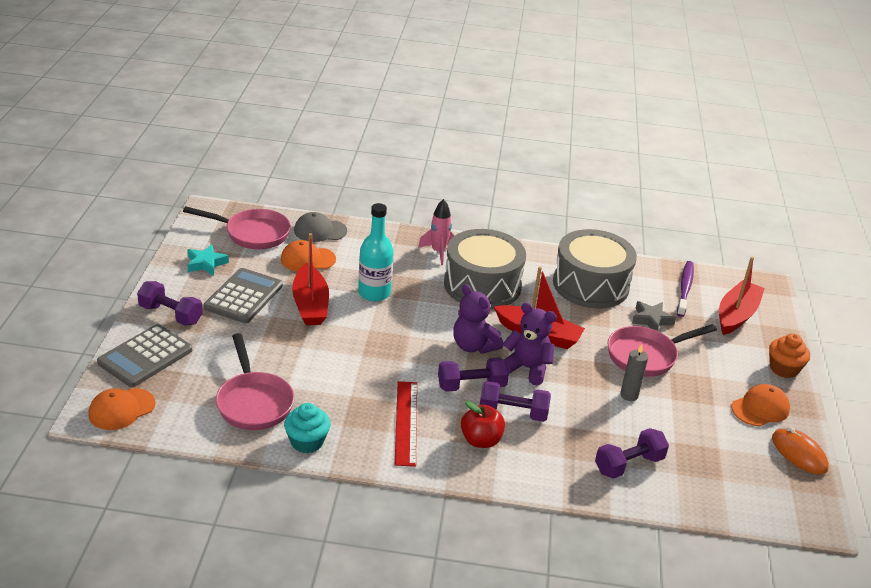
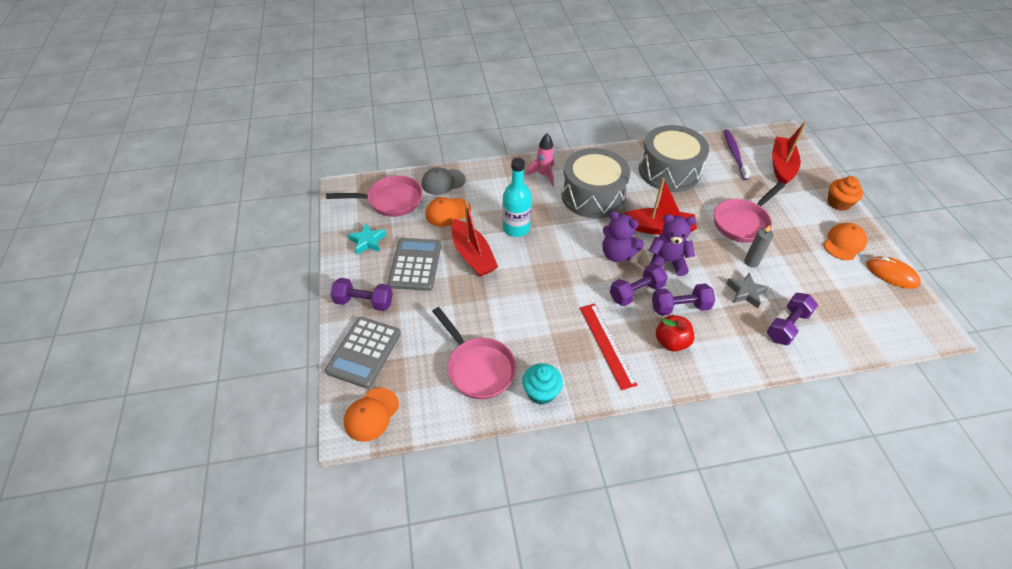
camera: 15 degrees left, 15 degrees up
grey star [632,301,676,331] -> grey star moved to [726,273,769,308]

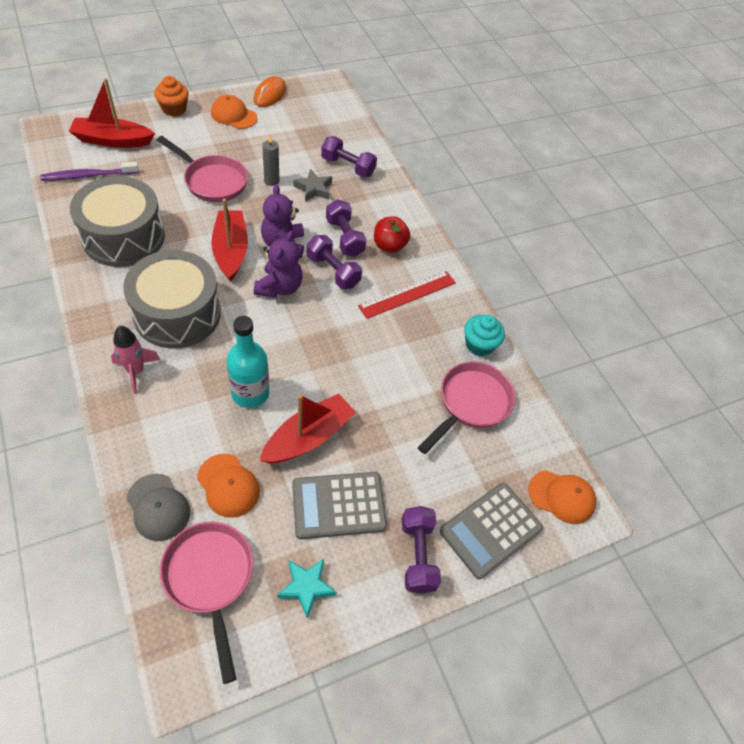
camera: 110 degrees left, 5 degrees up
grey calculator [325,317,401,388] -> grey calculator turned 135 degrees clockwise [440,483,543,579]

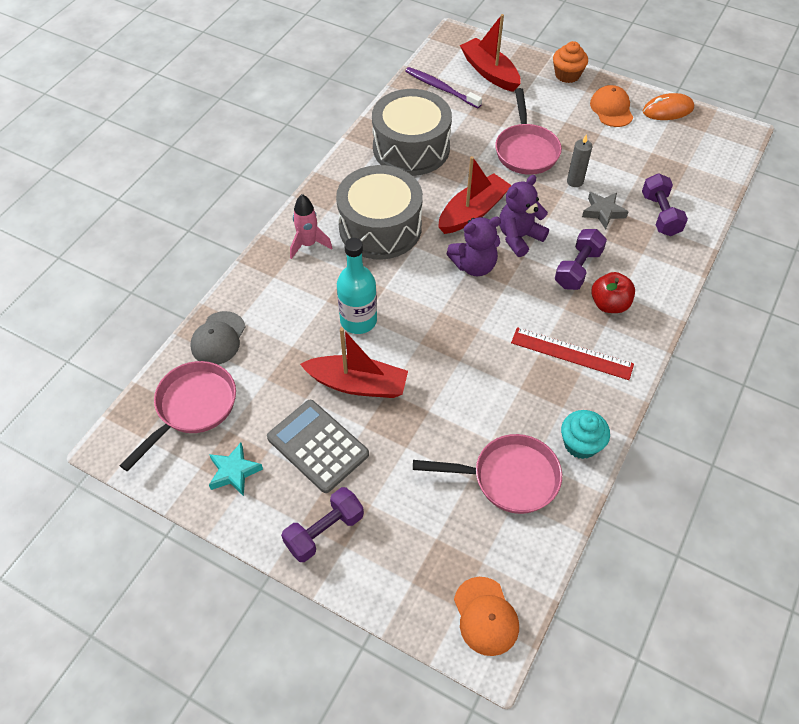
camera: 60 degrees right, 0 degrees up
orange cap [197,454,260,518] -> none
purple dumbbell [307,235,362,289] -> none
grey calculator [440,483,543,579] -> none

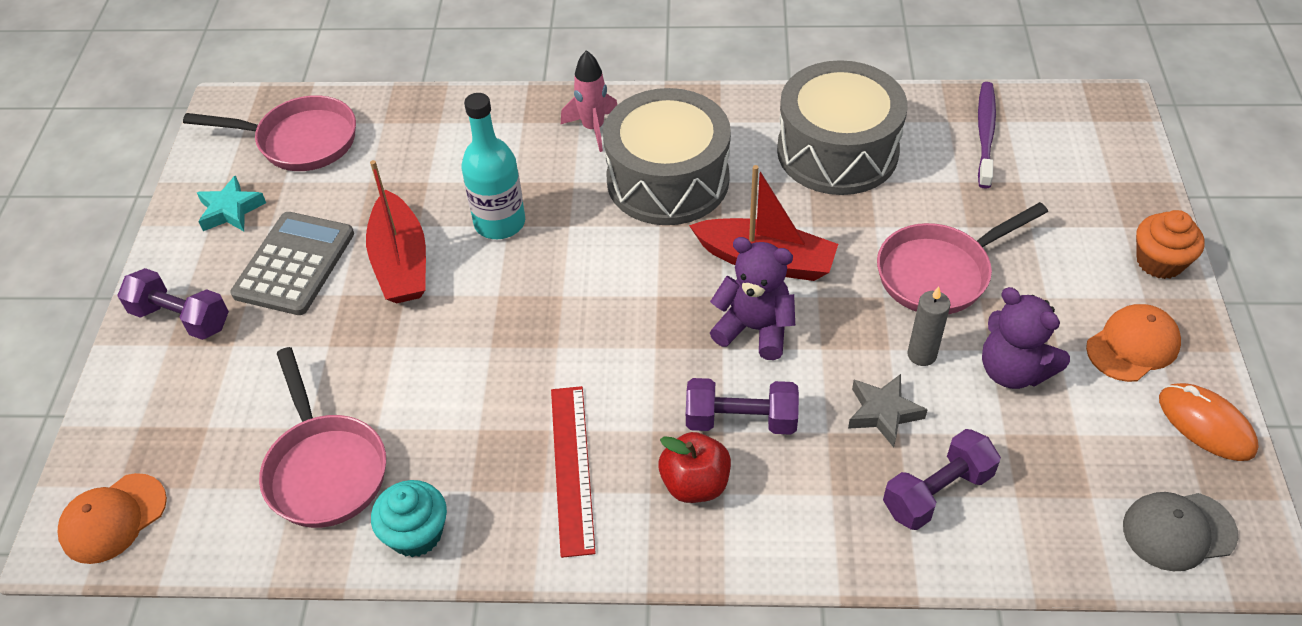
camera: 65 degrees right, 5 degrees down
grey cap [191,311,245,365] -> grey cap moved to [1123,492,1238,571]
purple teddy bear [446,217,501,276] -> purple teddy bear moved to [982,287,1070,389]
red boat [460,14,521,92] -> none

